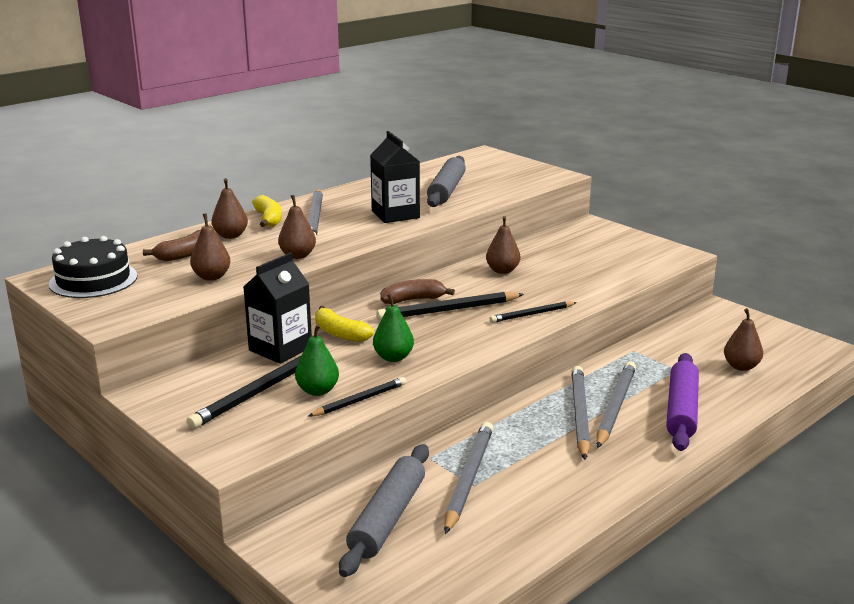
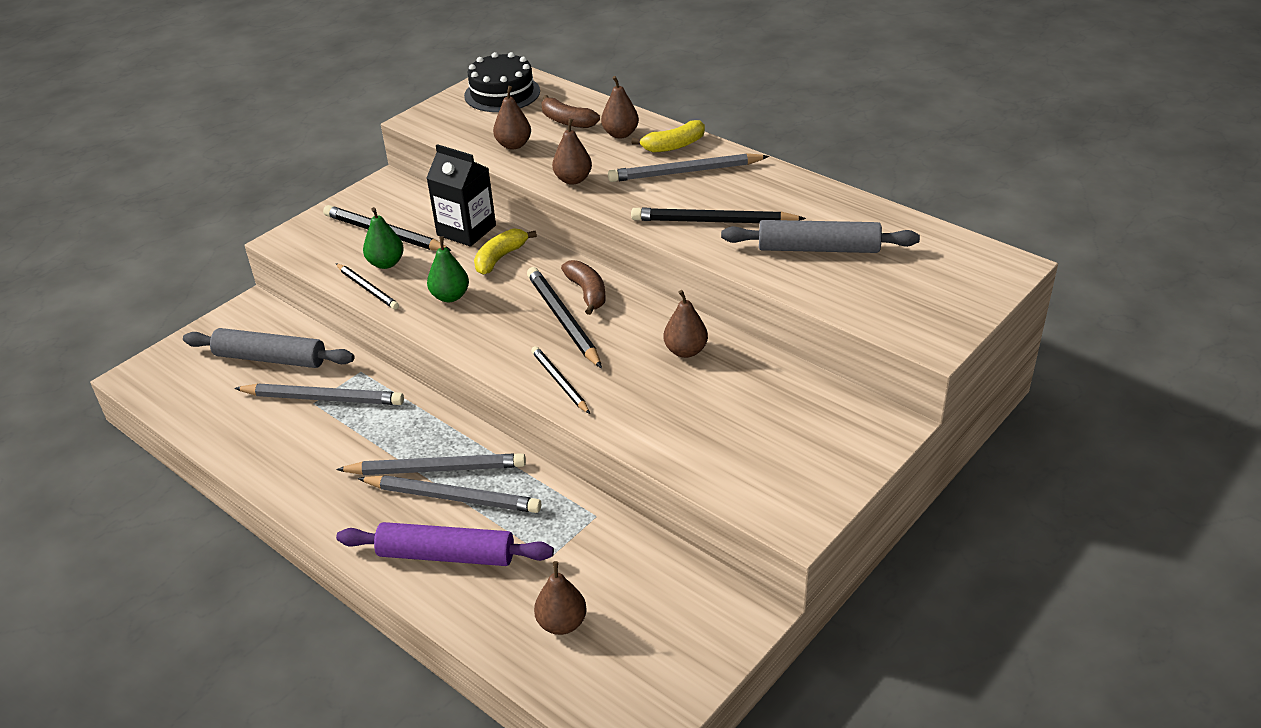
camera: 85 degrees right, 15 degrees up
black carton [370,131,420,223] -> black pencil [631,208,806,223]

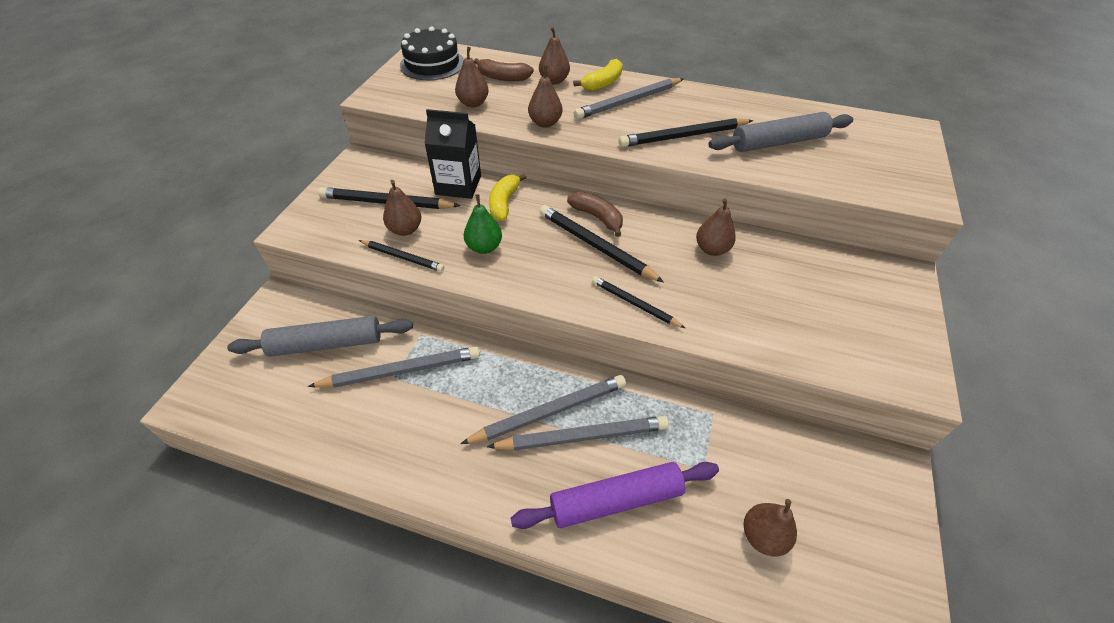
camera: 25 degrees left, 10 degrees up
green pear [363,207,404,269] -> brown pear [383,180,421,236]

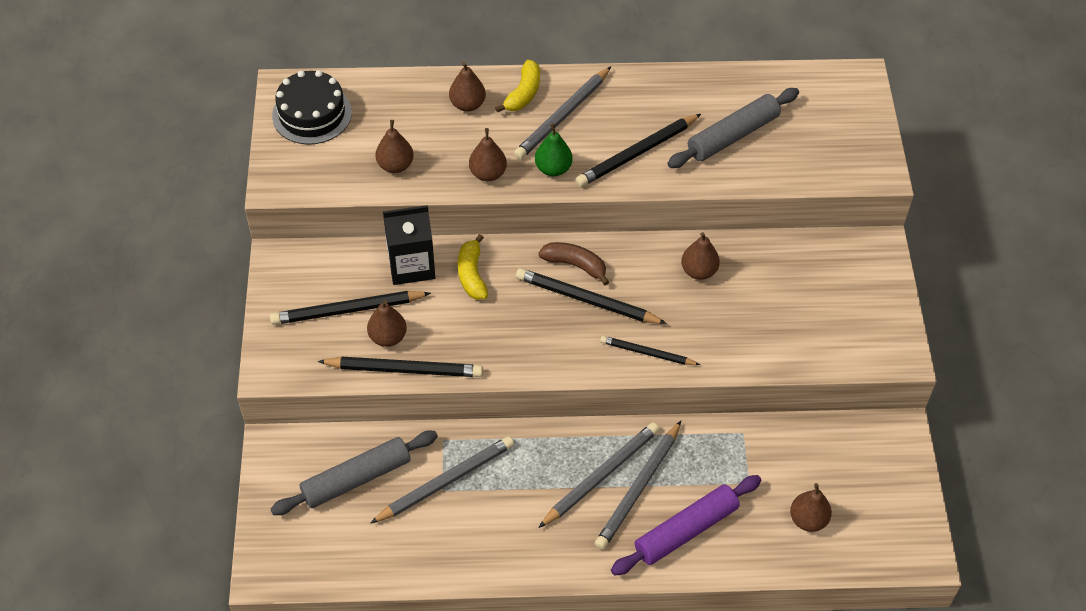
camera: 20 degrees left, 5 degrees up
black pencil [359,240,444,272] -> black pencil [318,357,483,377], size x1.60
green pear [464,194,502,254] -> green pear moved to [535,123,573,176]
brown banana [474,58,534,81] -> none
grey pencil [487,416,669,451] -> grey pencil turned 150 degrees clockwise [595,421,681,550]

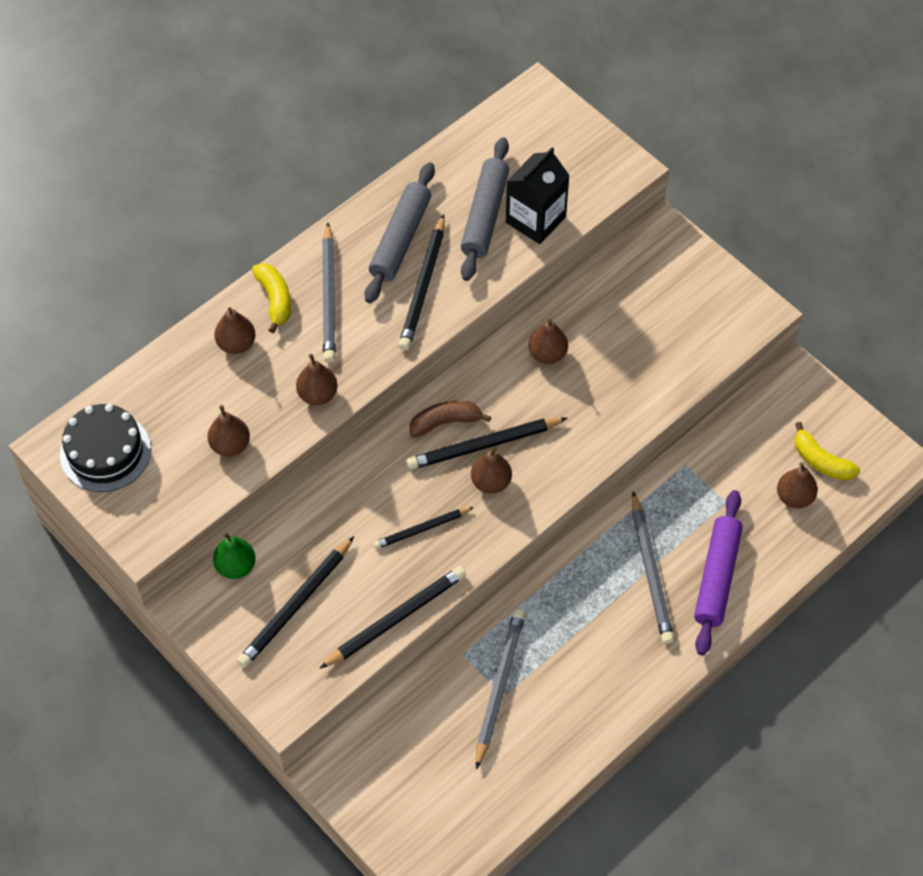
camera: 40 degrees left, 5 degrees up
grey rolling pin [271,431,438,515] -> grey rolling pin moved to [365,162,435,303]
brown pear [367,300,407,347] -> brown pear moved to [471,447,512,494]
black carton [383,205,435,285] -> black carton moved to [506,147,570,244]
yellow banana [458,234,488,300] -> yellow banana moved to [795,422,860,481]
green pear [535,123,573,176] -> green pear moved to [213,532,256,579]
grey pencil [538,422,660,528] -> none
black pencil [600,336,700,365] -> black pencil moved to [373,507,474,549]

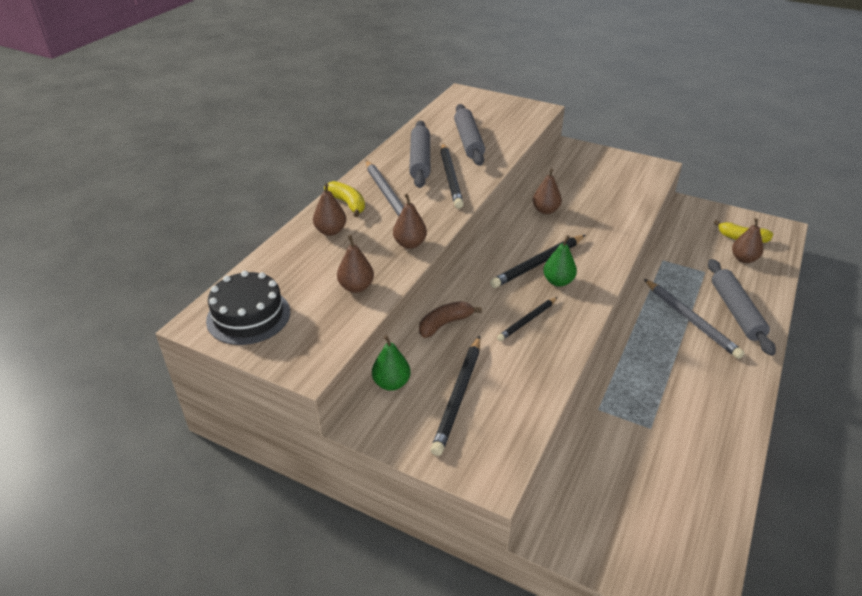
camera: 20 degrees left, 20 degrees down
black pencil [319,566,466,669] -> none
brown banana [410,401,491,437] -> brown banana moved to [419,301,482,338]
brown pear [471,447,512,494] -> green pear [543,235,577,287]
grey pencil [476,609,526,770] -> none
black carton [506,147,570,244] -> none
purple rolling pin [694,490,743,655] -> grey rolling pin [708,259,776,356]

